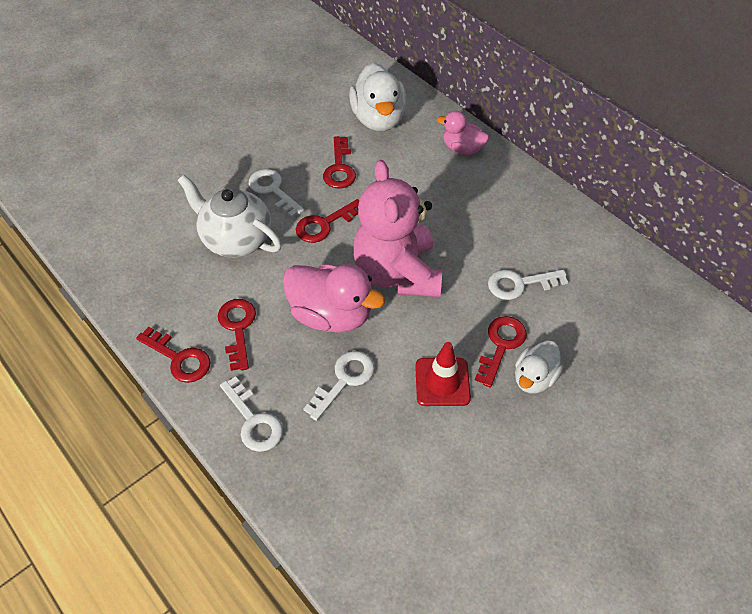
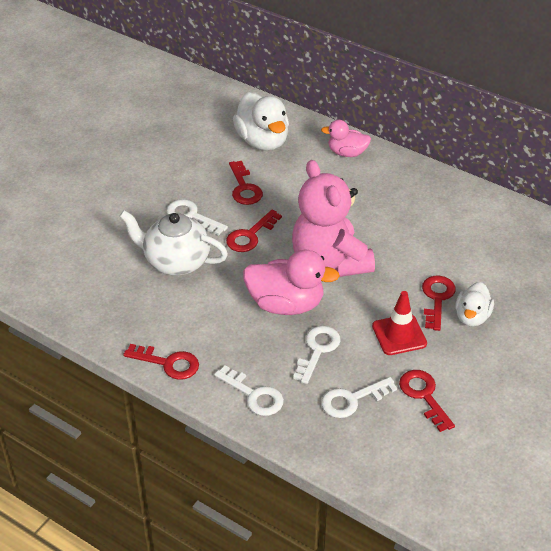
camera: 15 degrees left, 10 degrees down
red key [218,299,256,371] -> red key moved to [399,370,455,432]
white key [488,269,568,300] -> white key moved to [321,377,397,418]

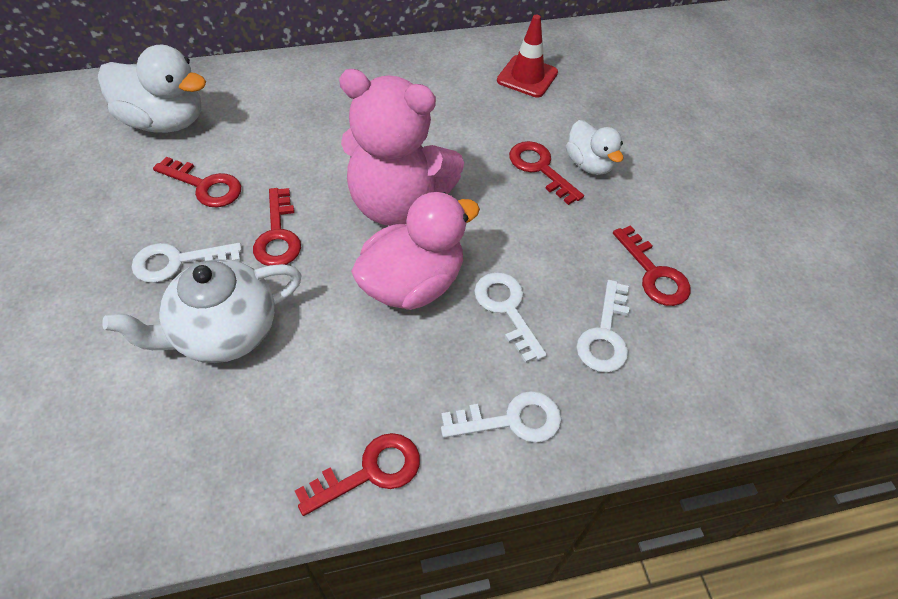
camera: 50 degrees left, 10 degrees up
pink duck [321,120,371,157] -> none
red traffic cone [372,291,427,355] -> red traffic cone moved to [497,15,558,98]
red key [399,370,455,432] -> red key turned 135 degrees counterclockwise [613,225,691,306]

